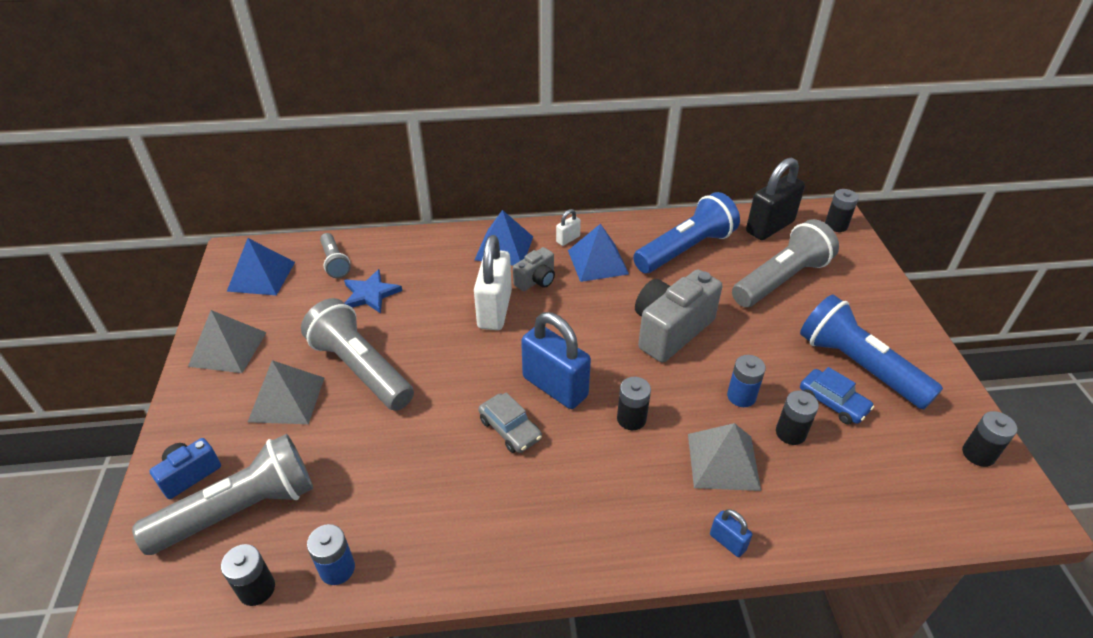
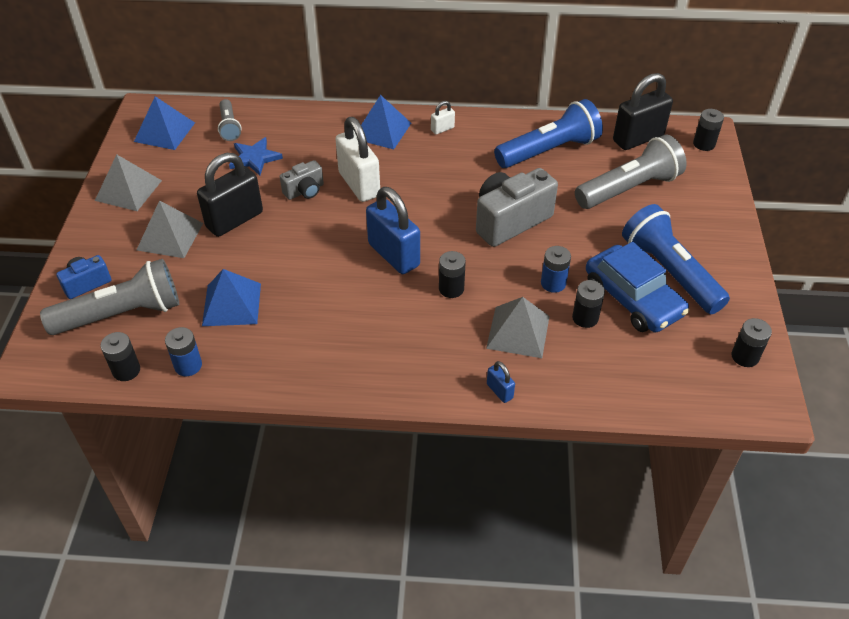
camera: 10 degrees right, 5 degrees up
grey flashlight [301,298,414,411] -> black padlock [197,153,263,237]
white padlock [474,235,512,330] -> white padlock turned 45 degrees counterclockwise [336,117,380,202]
grey car [478,392,542,453] -> none
grey camera [513,247,555,291] -> grey camera moved to [280,160,324,200]
blue pyramid [568,224,629,282] -> blue pyramid moved to [202,269,261,326]
blue car [800,367,874,424] -> blue car [586,242,689,333], size x1.76

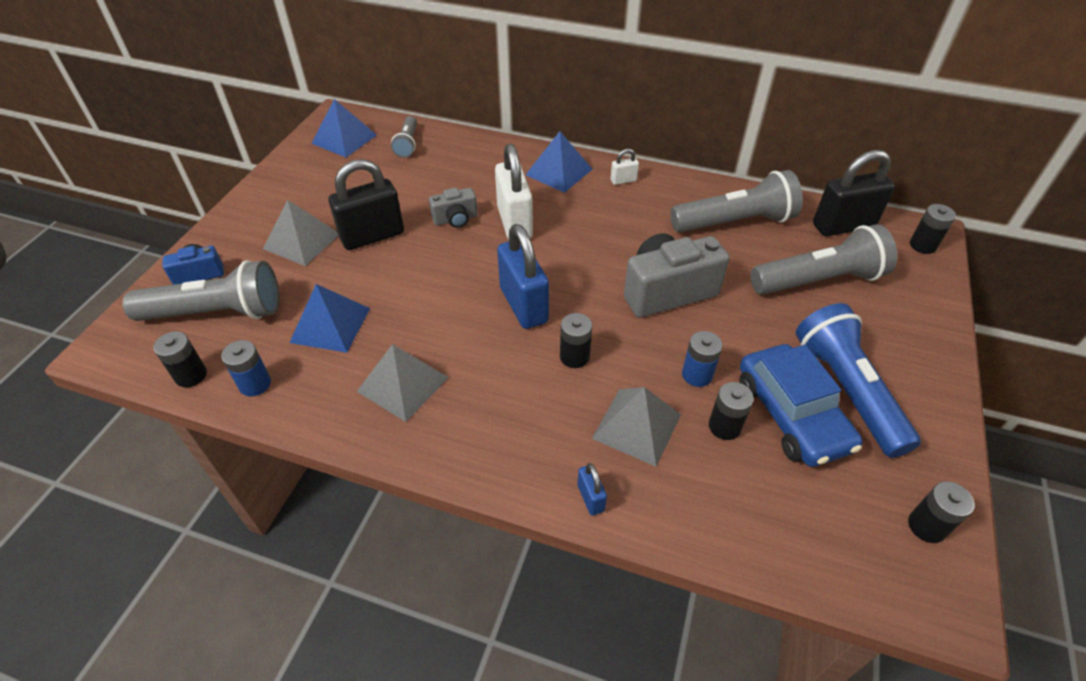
camera: 15 degrees right, 0 degrees up
grey pyramid [95,154,162,211] -> grey pyramid moved to [357,344,449,422]
blue star [229,137,283,176] -> none
blue flashlight [494,99,603,168] -> grey flashlight [670,170,803,232]

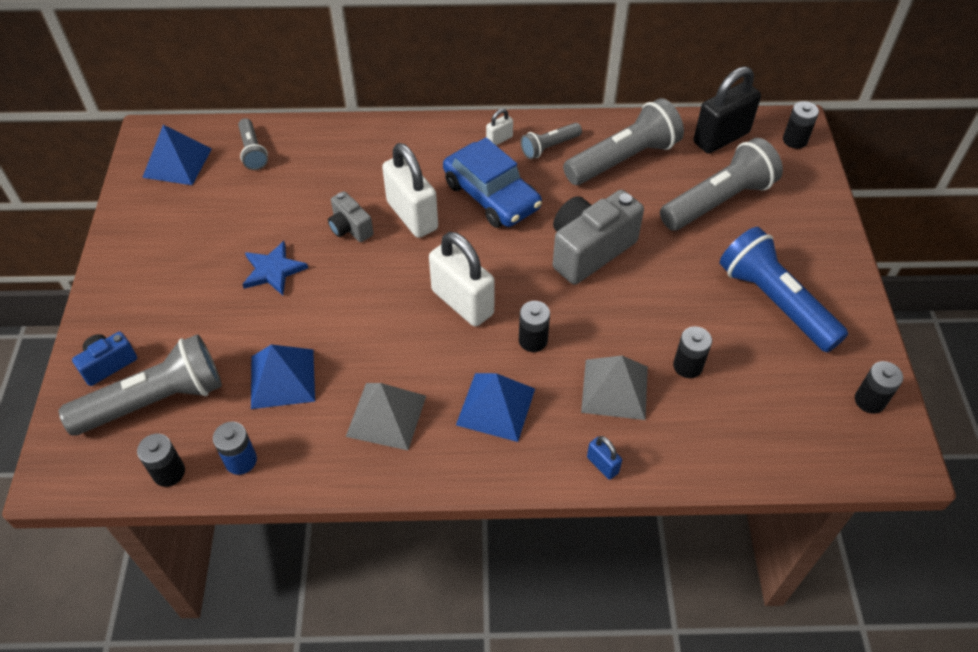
camera: 20 degrees left, 5 degrees up
grey pyramid [263,200,339,266] -> none
black padlock [329,159,404,250] -> blue star [242,241,308,295]
grey camera [429,188,478,228] -> grey camera turned 90 degrees clockwise [328,191,374,242]
blue padlock [497,224,549,329] -> white padlock [429,232,495,327]
blue pyramid [526,131,592,193] -> blue pyramid moved to [456,373,535,442]
blue battery [682,331,723,387] -> none
blue car [739,344,863,467] -> blue car moved to [443,137,542,228]
none -> grey flashlight [520,123,582,159]

